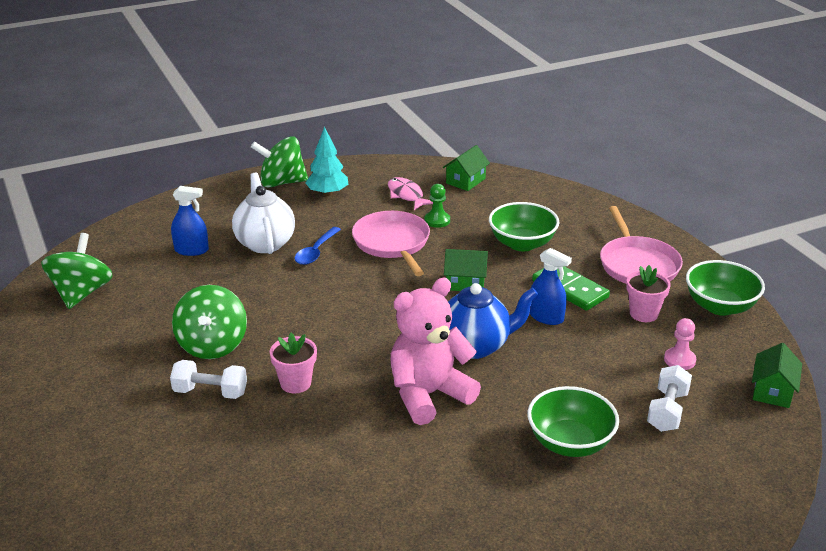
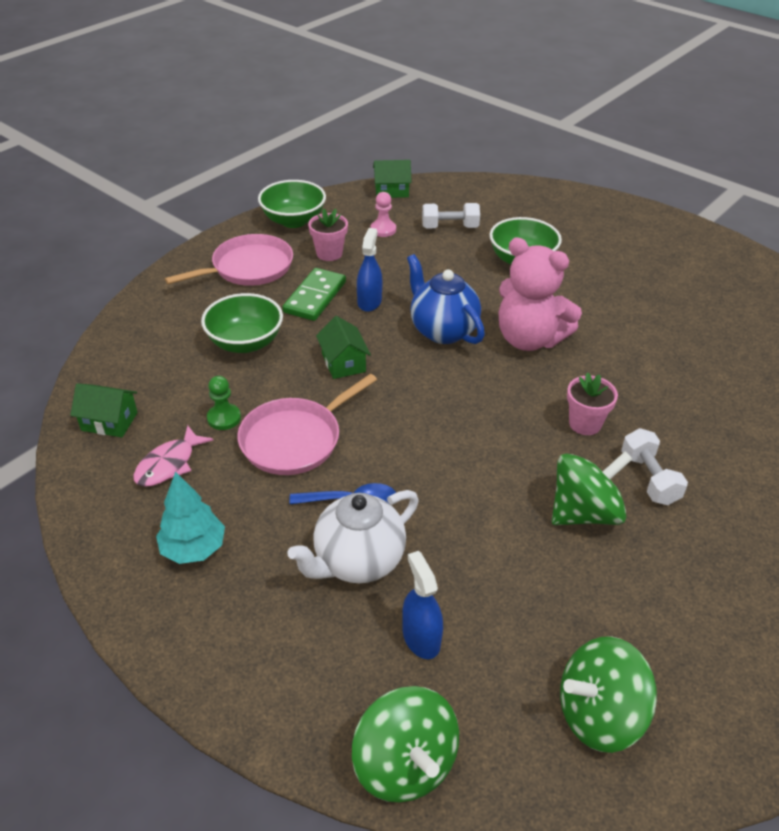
camera: 115 degrees left, 10 degrees up
green spinning top [251,136,308,188] -> green spinning top moved to [352,686,459,803]

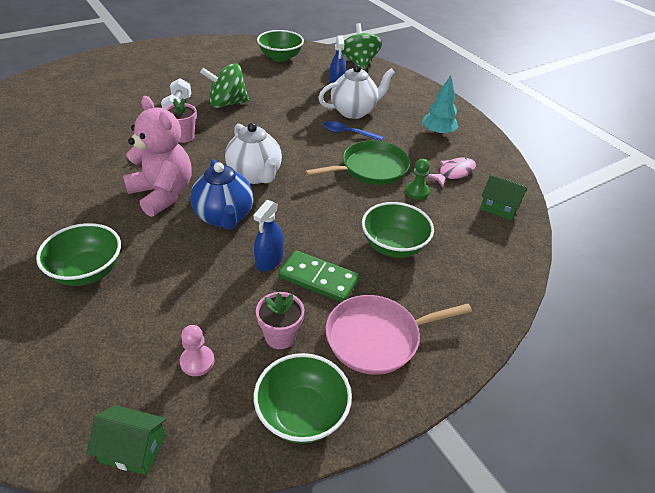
camera: 165 degrees left, 0 degrees up
pink pan [237,374,377,475] -> green pan [305,140,410,185]
green domino [282,268,346,321] -> green domino turned 75 degrees clockwise [278,250,359,302]
green house [316,316,371,379] -> none
white dumbbell [422,203,480,228] -> none
green spinning top [560,636,657,753] -> green bowl [257,30,304,62]
none -> white teapot [225,123,282,184]

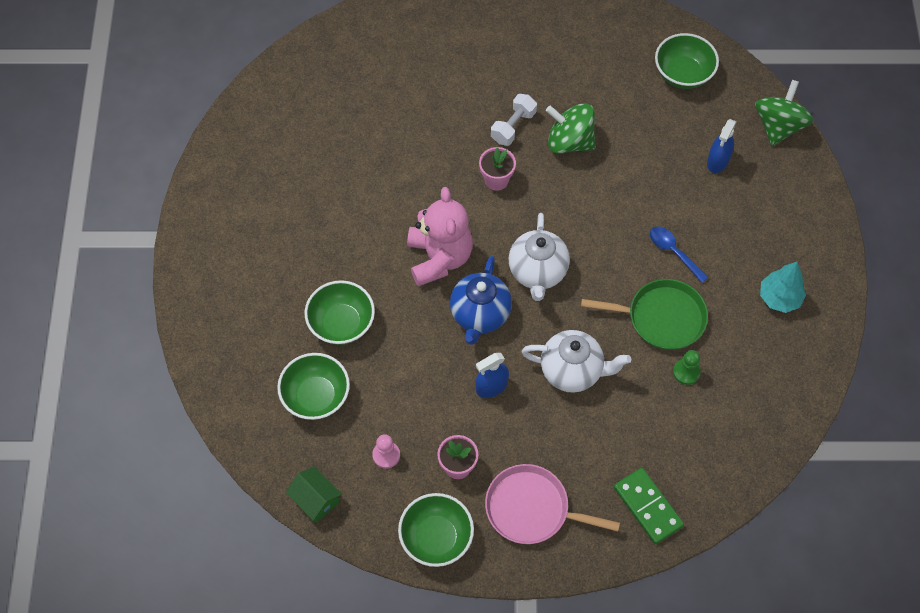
camera: 35 degrees right, 20 degrees up
green domino [278,250,359,302] -> green domino moved to [614,468,684,544]
white teapot [318,65,395,119] -> white teapot moved to [522,330,631,393]
green bowl [362,202,434,258] -> green bowl moved to [277,353,350,420]
pink fish [428,157,476,187] -> none
green house [480,175,527,220] -> none

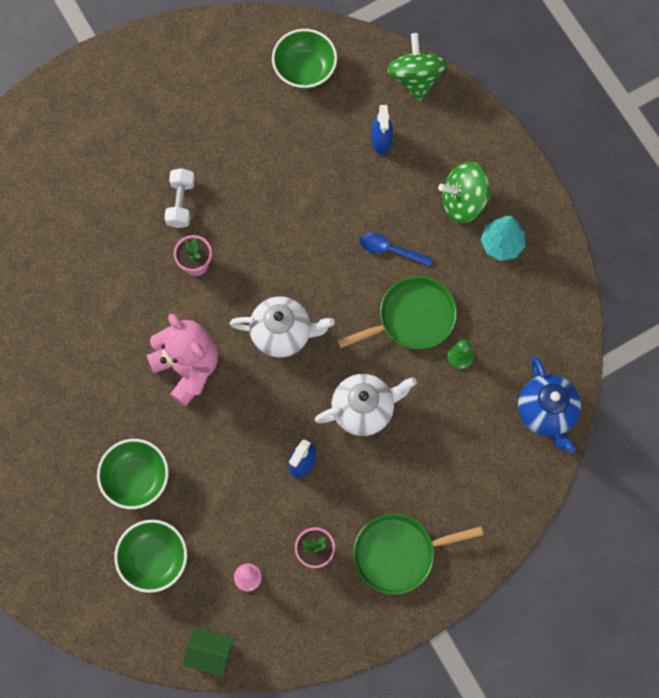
camera: 30 degrees left, 10 degrees up
green bowl [398,493,474,567] -> none
blue teapot [450,256,512,345] -> blue teapot moved to [518,357,581,453]
pink pan [485,464,620,544] -> green pan [353,514,483,594]
white teapot [508,213,570,301] -> white teapot turned 60 degrees counterclockwise [230,296,335,358]
green spinning top [546,103,596,154] -> green spinning top moved to [438,162,491,223]
green domino [614,468,684,544] -> none

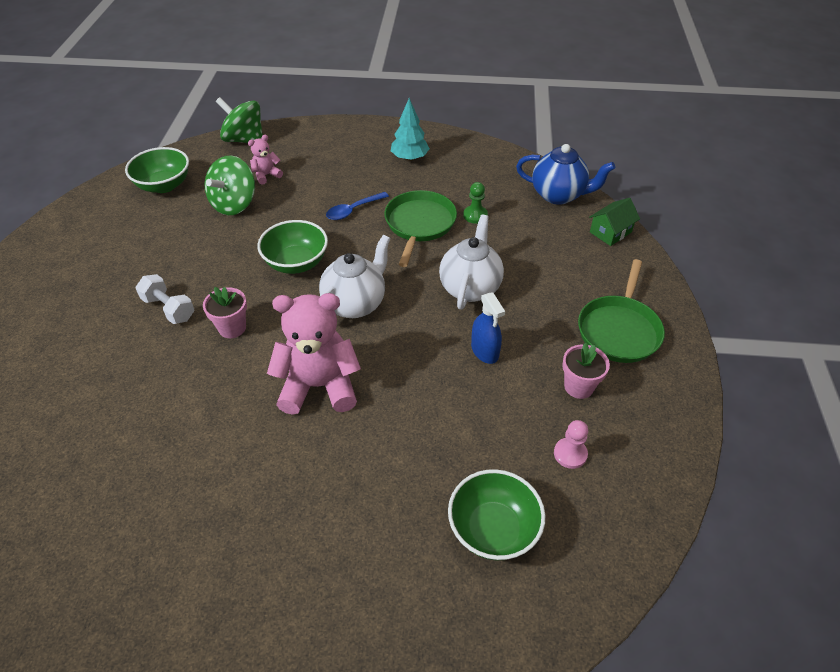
camera: 55 degrees left, 25 degrees down
green bowl [97,439,169,509] -> green bowl moved to [257,220,328,274]
green house [183,627,234,677] -> green house moved to [589,198,640,246]
blue spray bottle [371,105,393,155] -> pink teddy bear [248,135,283,185]
green spinning top [438,162,491,223] -> green spinning top moved to [205,155,255,215]

